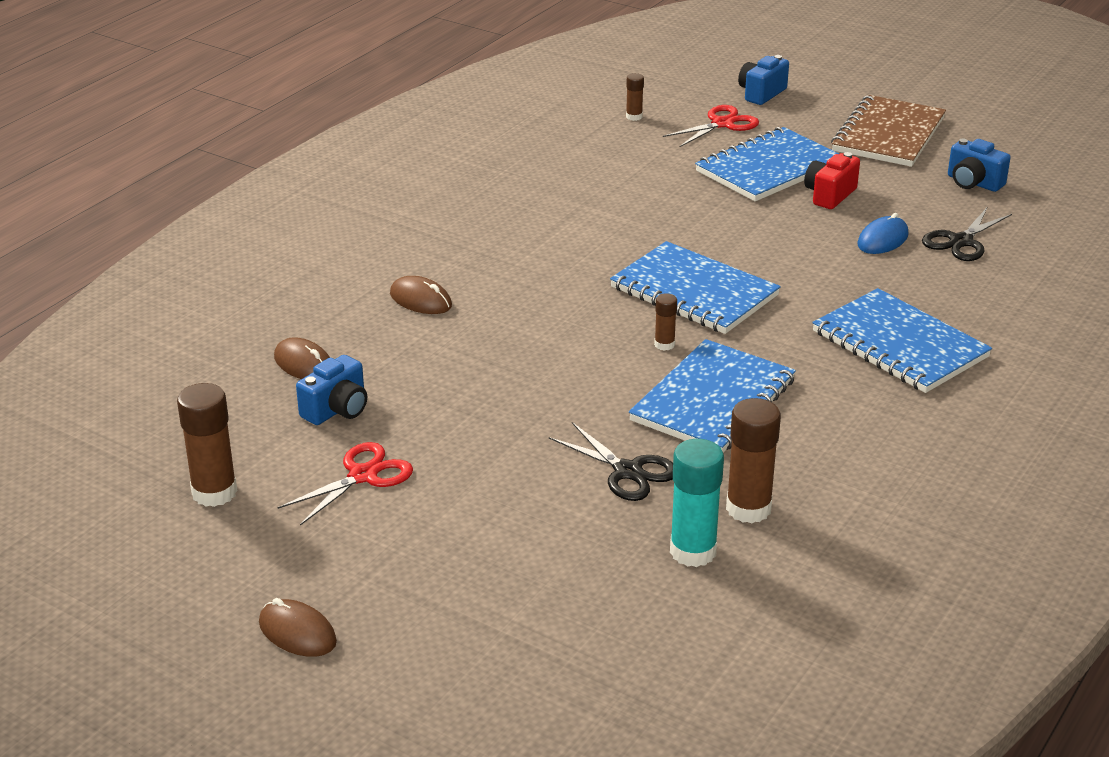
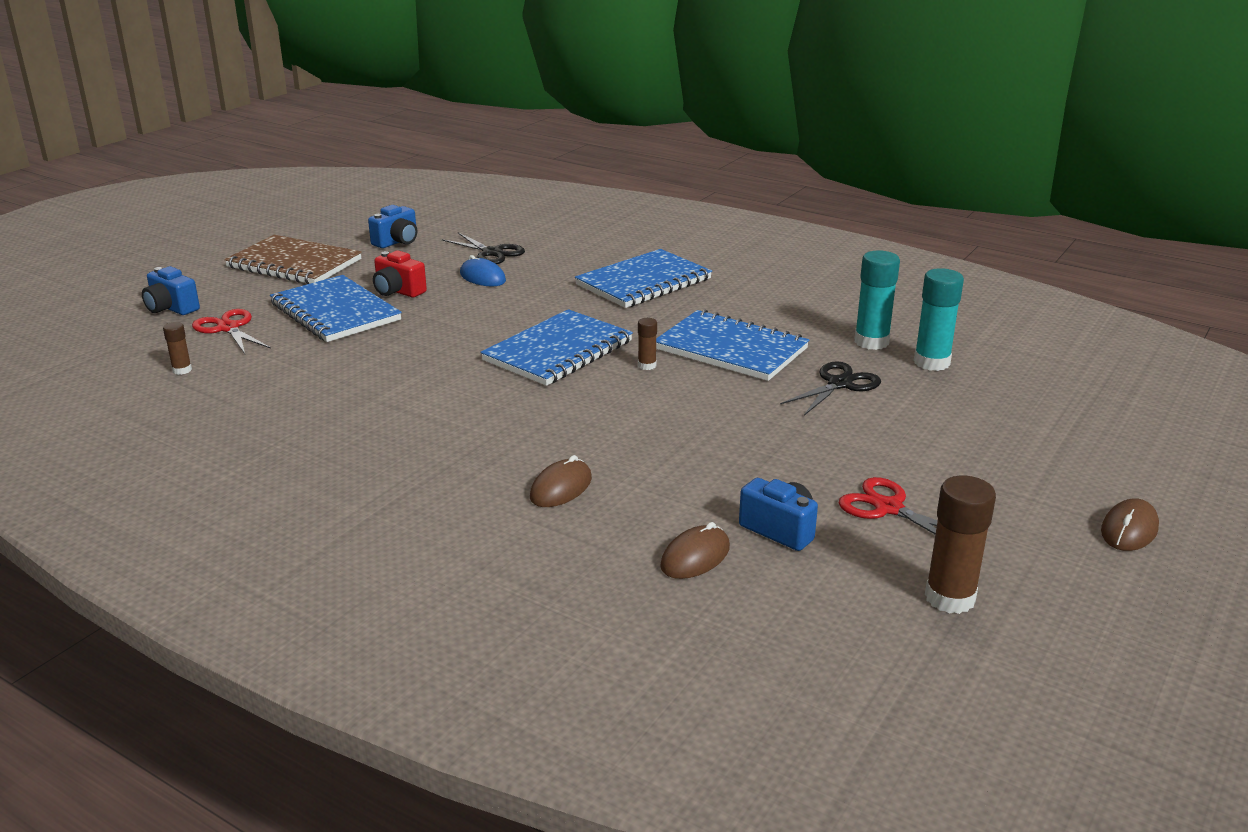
camera: 90 degrees left, 5 degrees down
brown glue stick [726,398,781,524] -> turquoise glue stick [854,250,900,350]

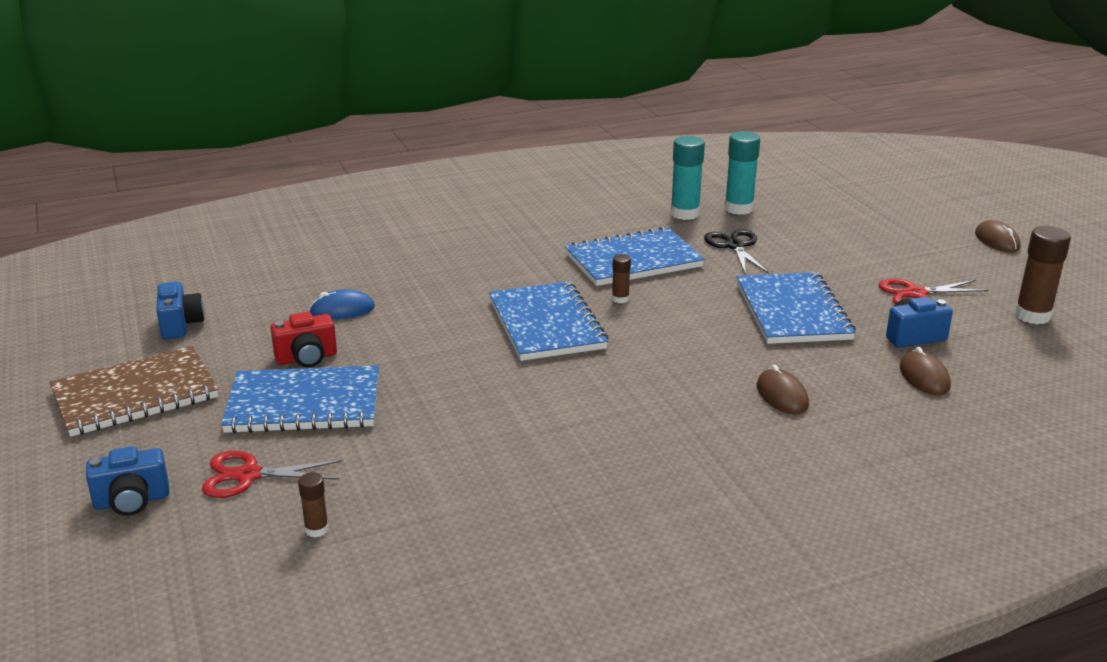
camera: 55 degrees left, 0 degrees up
black scissors [441,233,525,264] -> none
blue notebook [575,249,712,308] -> blue notebook moved to [737,272,856,344]

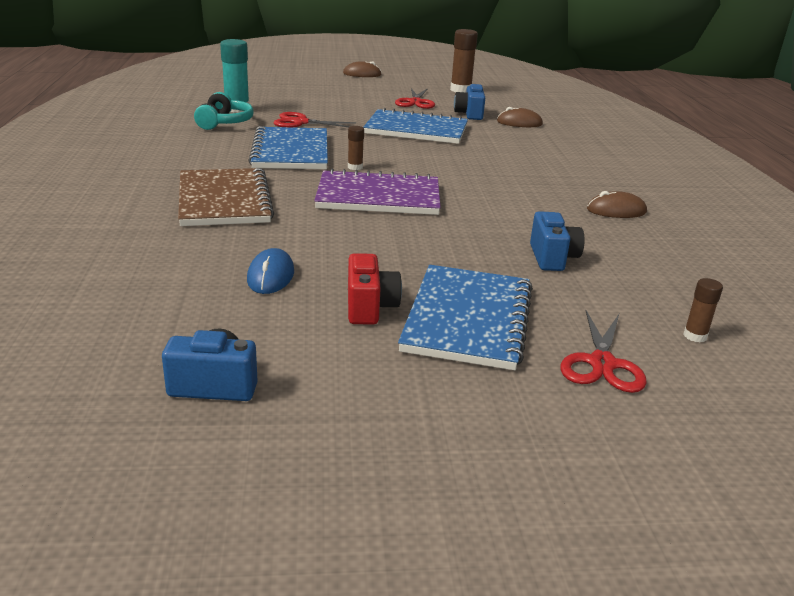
camera: 75 degrees left, 0 degrees up
brown notebook [50,346,219,437] -> brown notebook moved to [178,168,274,226]
blue camera [86,446,169,516] -> blue camera moved to [530,211,585,271]
blue notebook [489,281,609,361] -> purple notebook [314,168,441,215]
turquoise glue stick [670,136,705,220] -> turquoise headphones [194,92,254,130]
black scissors [704,230,769,274] -> red scissors [273,112,356,127]
brown mouse [757,365,809,415] -> brown mouse moved to [587,191,647,218]

